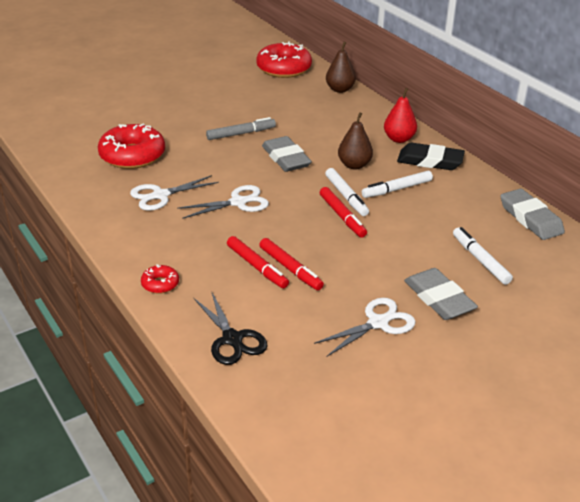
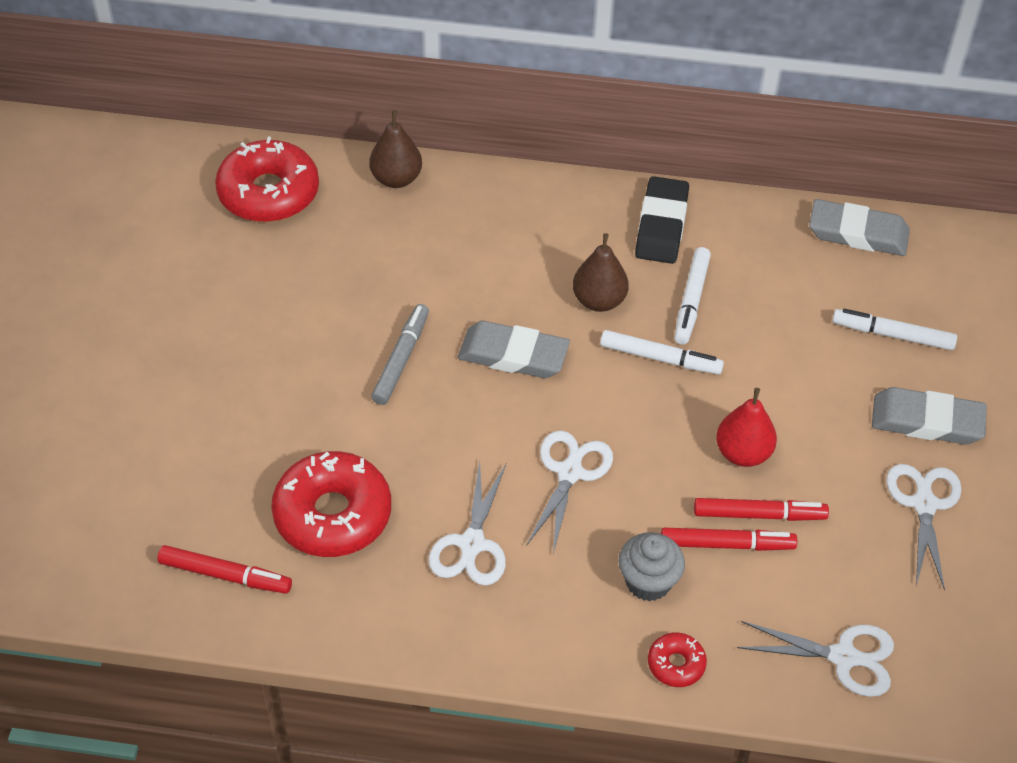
camera: 50 degrees left, 15 degrees up
black scissors [194,291,268,365] -> white scissors [737,621,894,697]
red marker [320,187,367,238] -> red marker moved to [157,545,292,594]
red pear [384,88,417,143] -> red pear moved to [716,388,777,467]
black eraser [397,143,465,170] -> black eraser turned 45 degrees counterclockwise [635,176,689,264]
none -> grey cupcake [618,532,685,601]

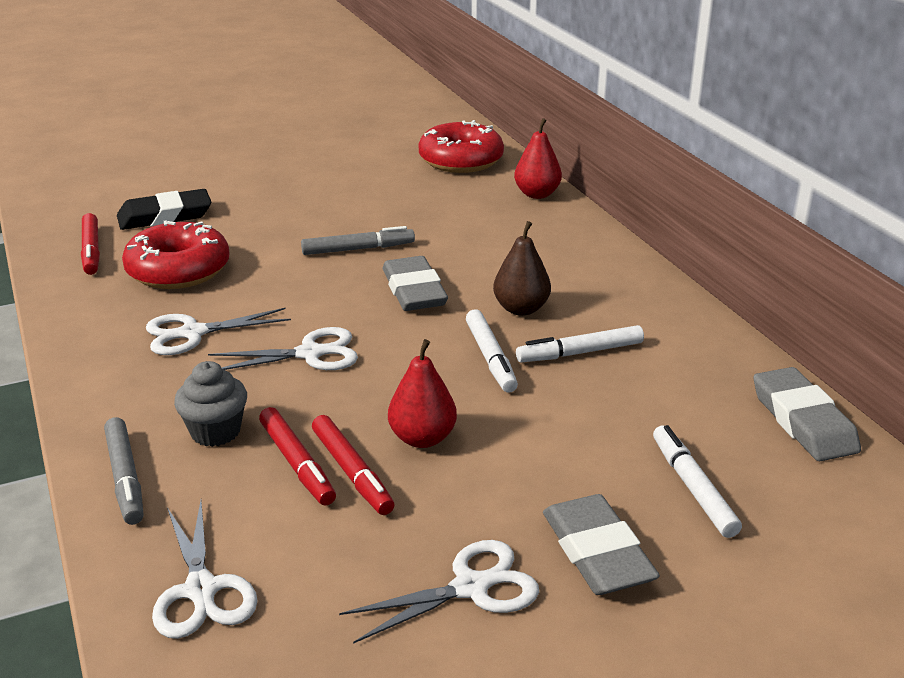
camera: 60 degrees right, 20 degrees down
brown pear [369,110,422,188] -> red pear [514,118,562,199]
black eraser [635,176,689,264] -> black eraser moved to [117,189,211,230]
red donut [648,633,707,687] -> grey marker [104,417,143,525]

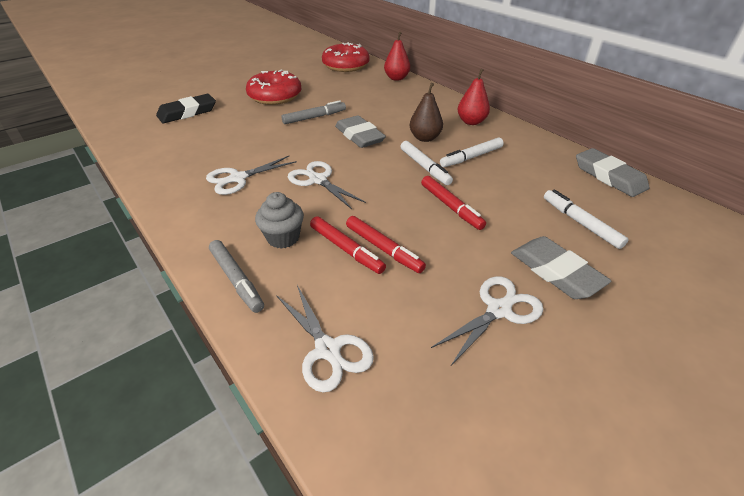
camera: 15 degrees left, 10 degrees up
red marker [81,213,100,275] -> red marker moved to [421,176,486,230]
red donut [122,220,230,289] -> red donut moved to [246,69,302,105]
white scissors [208,327,358,370] -> white scissors turned 105 degrees counterclockwise [288,161,366,209]
red pear [388,339,457,448] -> red pear moved to [458,69,490,125]

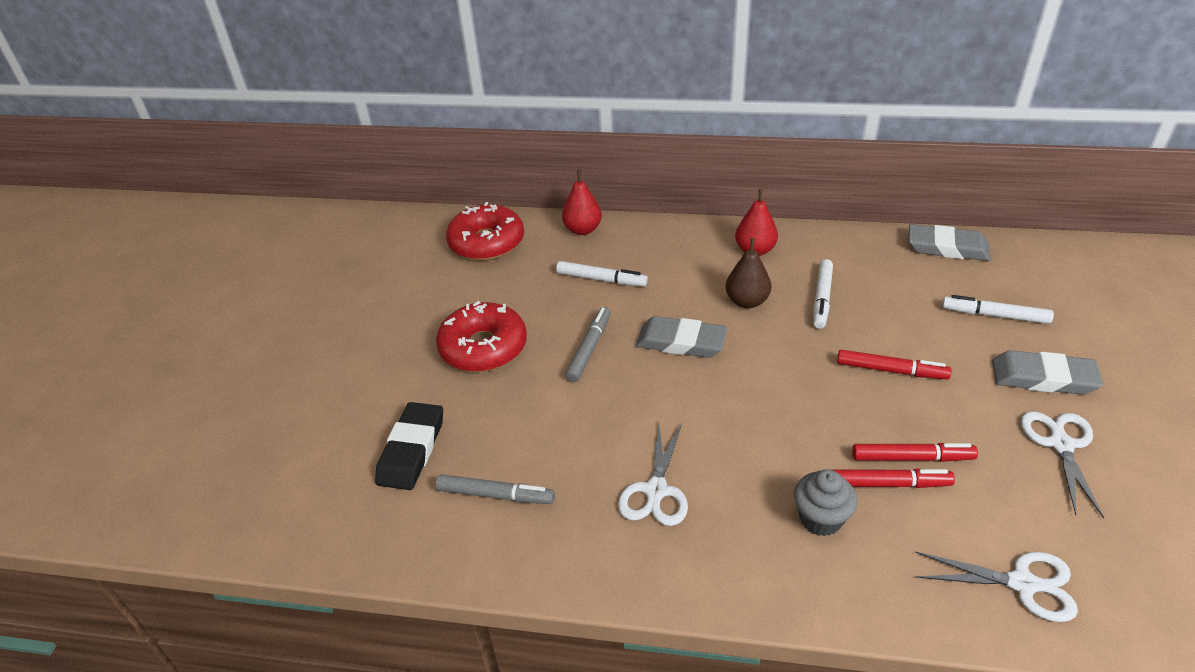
camera: 40 degrees left, 0 degrees up
grey marker [209,240,264,313] -> grey marker moved to [436,474,555,504]
white scissors [288,161,366,209] -> none
white marker [400,141,453,185] -> white marker moved to [556,261,648,286]

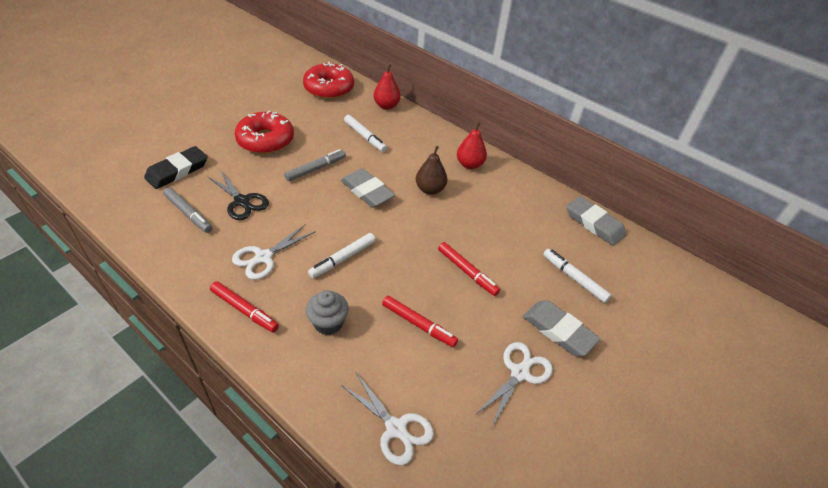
camera: 25 degrees right, 5 degrees up
white marker [813,259,833,329] -> white marker moved to [308,233,375,278]
red marker [833,469,955,488] -> red marker moved to [210,281,279,333]
none -> black scissors [207,170,269,220]

